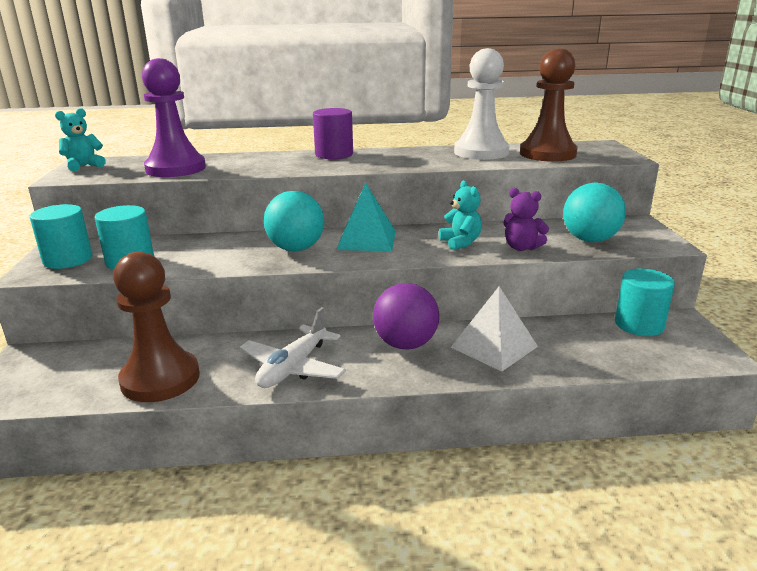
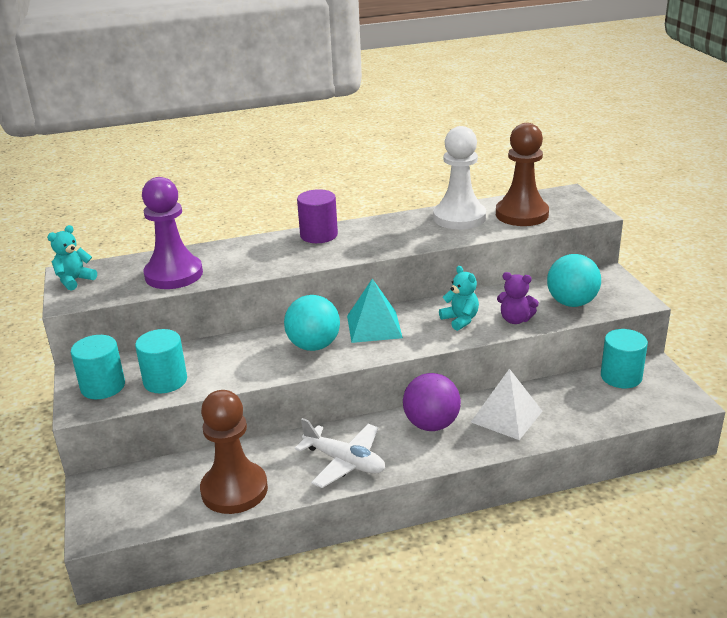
camera: 10 degrees left, 5 degrees up
white plane [240,307,346,388] -> white plane turned 75 degrees counterclockwise [295,418,385,488]

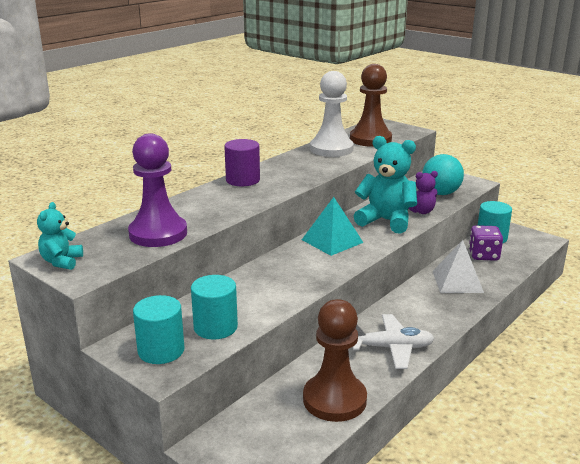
camera: 35 degrees left, 5 degrees down
turquoise ball [284,295,340,351] -> none
purple ball [403,373,461,431] -> none
turquoise teddy bear [439,266,479,331] -> turquoise teddy bear [354,136,417,234], size x1.84
none -> purple dice [469,225,503,261]

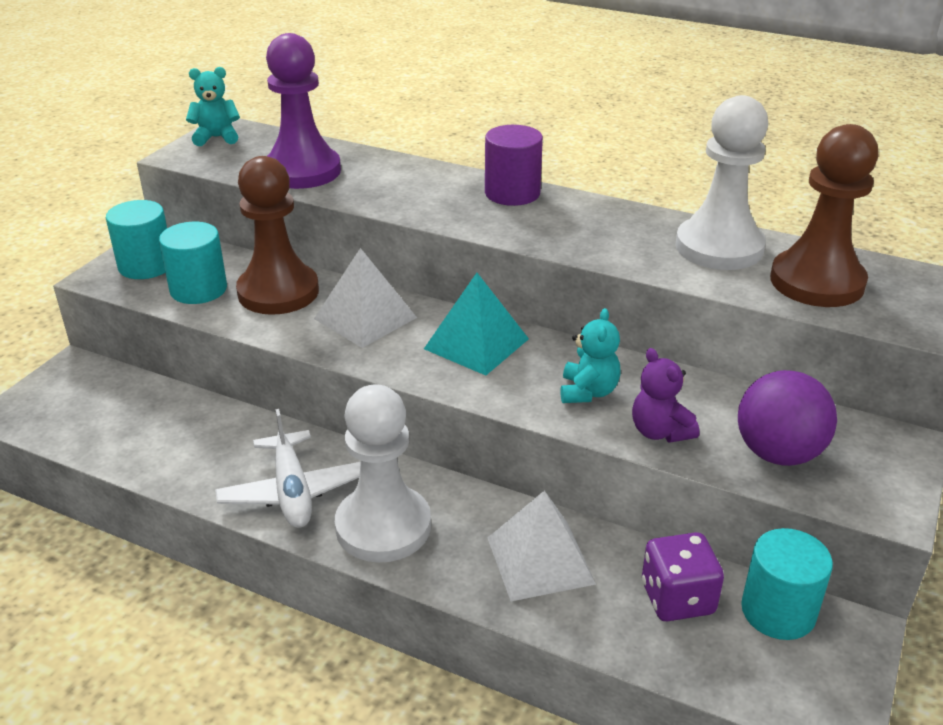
camera: 75 degrees right, 10 degrees up
brown pawn [303,299,367,422] -> brown pawn moved to [236,156,319,315]
turquoise teddy bear [354,136,417,234] -> turquoise teddy bear [561,308,621,403], size x0.54
turquoise ball [422,154,464,195] -> purple ball [738,370,837,466]
none -> white pyramid [314,248,417,348]
none -> white pawn [335,384,431,563]

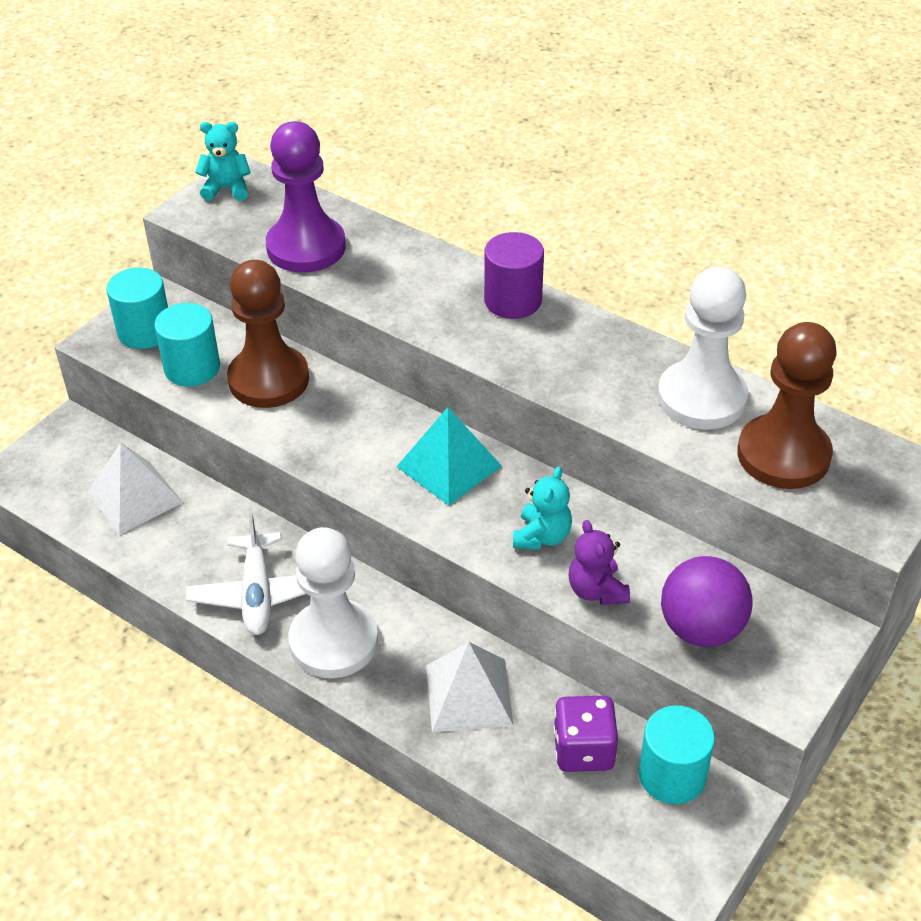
camera: 10 degrees right, 10 degrees up
white pyramid [314,248,417,348] -> white pyramid moved to [87,443,183,535]

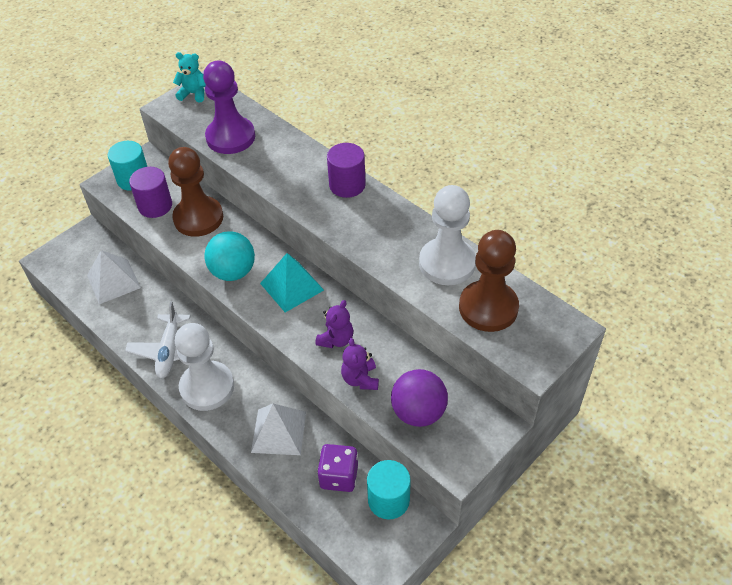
camera: 10 degrees right, 5 degrees up
turquoise cylinder [154,303,220,386] -> purple cylinder [129,167,172,218]
turquoise teddy bear [513,466,572,550] -> purple teddy bear [315,300,353,348]
none -> turquoise ball [204,231,255,281]

